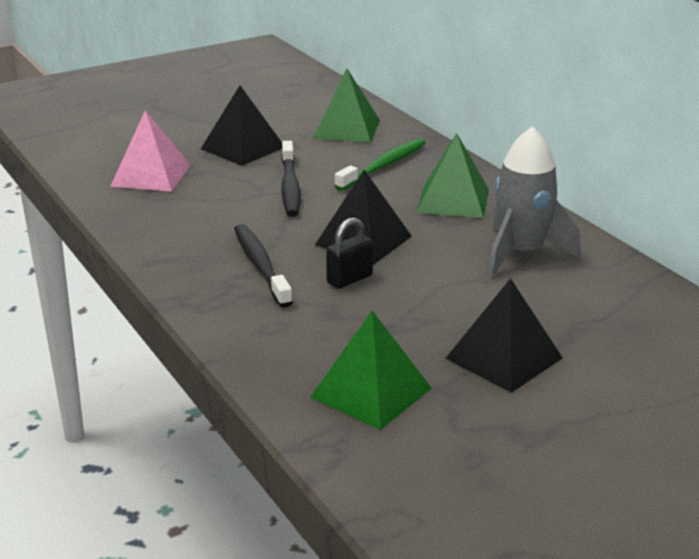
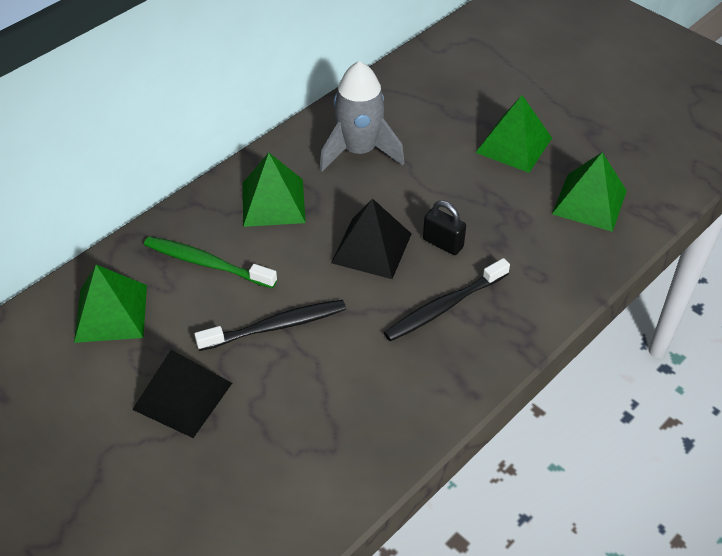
camera: 105 degrees left, 20 degrees up
pink pyramid [110,110,191,192] -> none
black pyramid [445,278,563,393] -> green pyramid [475,95,552,173]

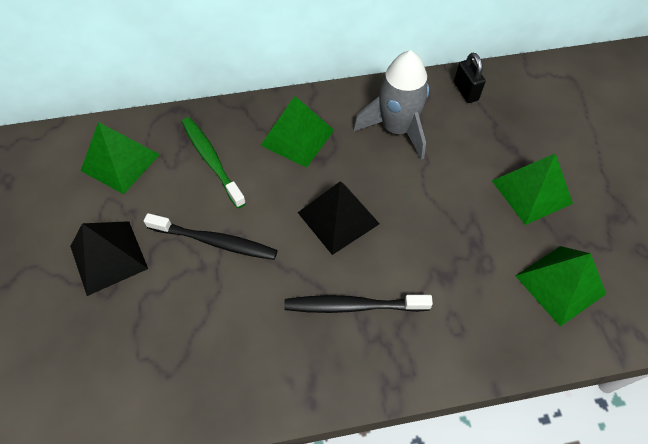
camera: 35 degrees right, 10 degrees up
black padlock [423,201,466,255] -> black padlock moved to [454,53,486,103]

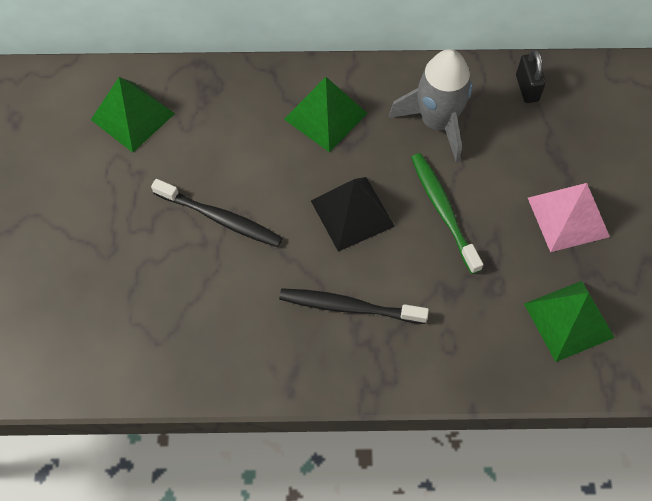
camera: 10 degrees right, 5 degrees up
black pyramid [70,221,148,296] -> none
green toothbrush [182,117,246,208] -> green toothbrush moved to [411,153,483,274]
green pyramid [492,153,573,225] -> pink pyramid [528,183,610,252]

